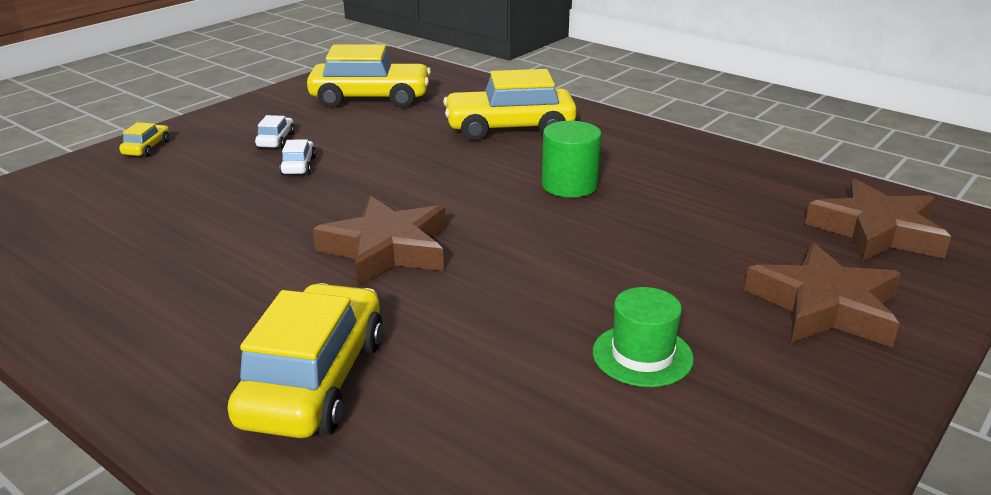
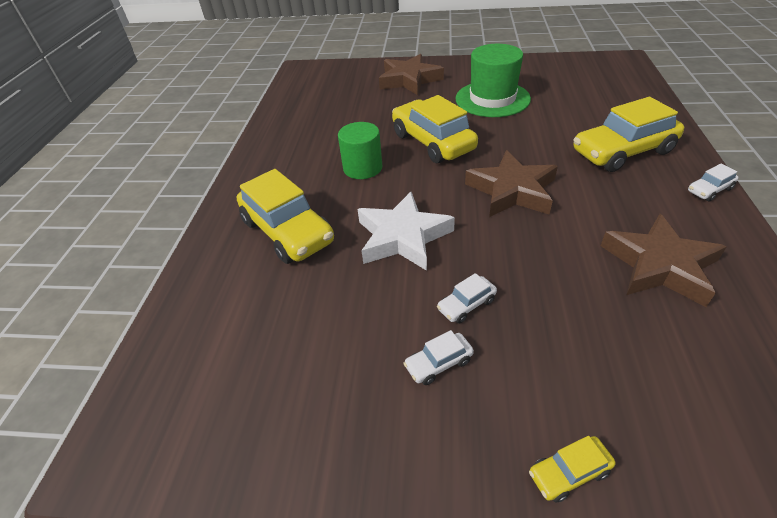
camera: 120 degrees left, 15 degrees up
yellow car [307,44,431,108] -> yellow car moved to [392,95,478,163]
green hat [593,287,694,387] -> green hat [455,44,531,117], size x1.71
brown star [805,179,951,262] -> brown star moved to [601,214,727,307]
none -> white star [358,192,455,271]
none -> white car [688,164,738,202]

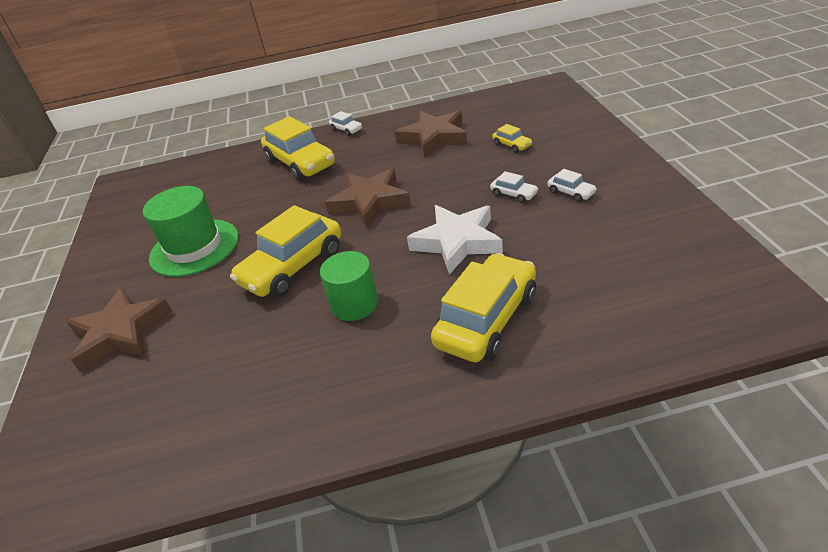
camera: 105 degrees left, 5 degrees down
yellow car [529,436,616,503] -> yellow car moved to [492,124,532,153]

